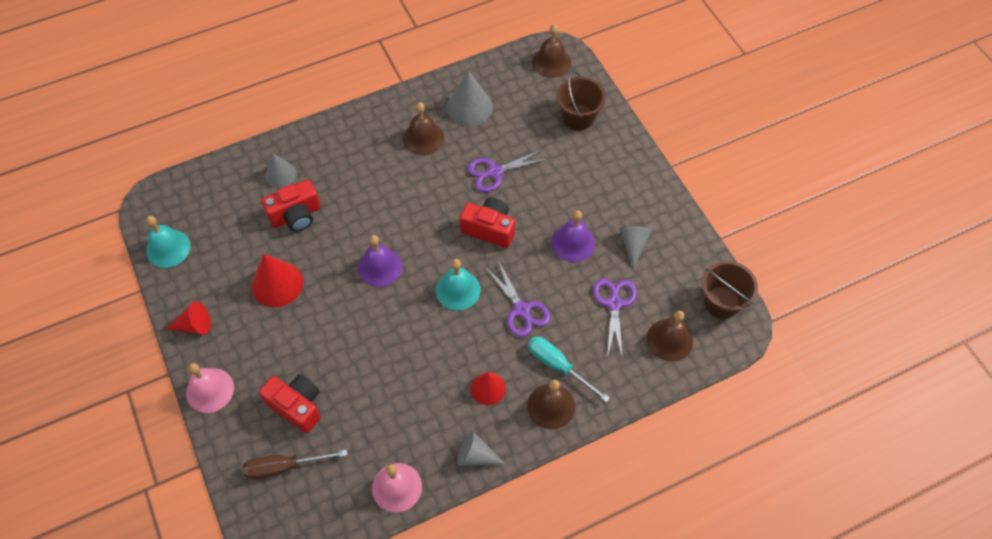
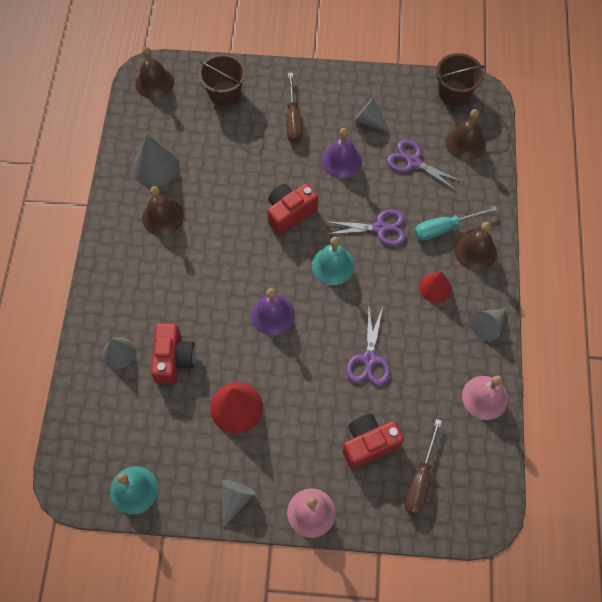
camera: 60 degrees left, 5 degrees up
red cone [166,301,211,334] -> grey cone [221,480,255,528]
purple scissors [467,149,549,192] -> purple scissors moved to [346,307,390,386]
none -> brown screwdriver [286,73,302,143]

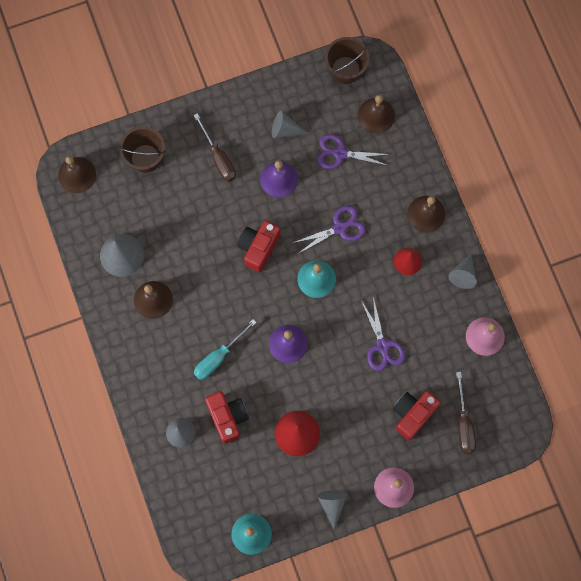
camera: 25 degrees left, 10 degrees up
turquoise screwdriver [414,206,497,241] -> turquoise screwdriver moved to [194,319,257,380]

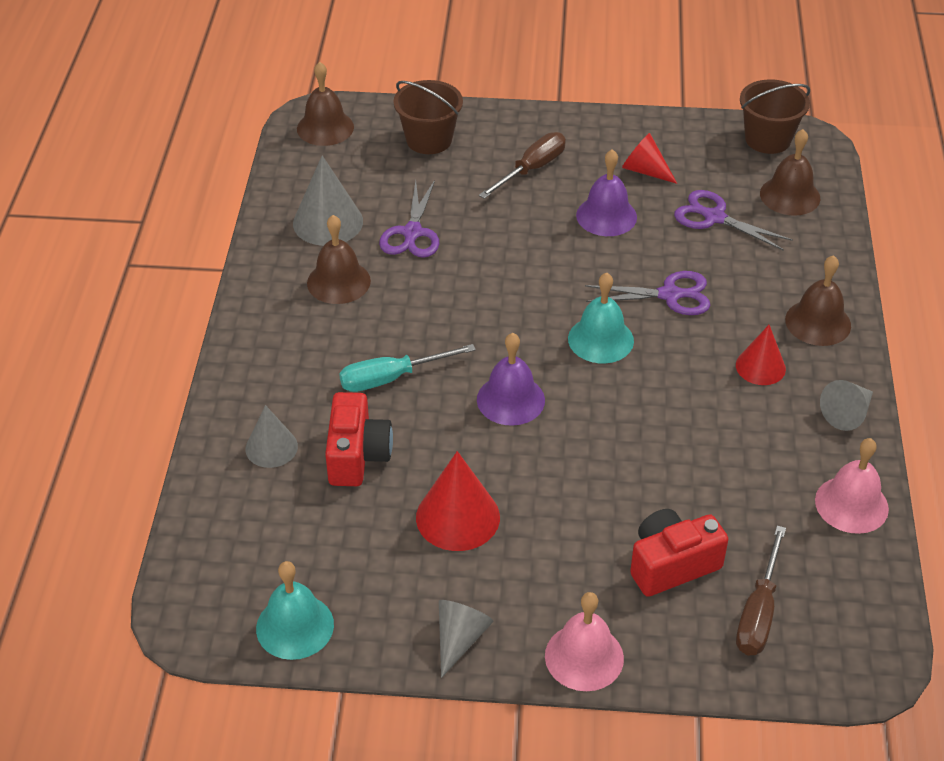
camera: 25 degrees right, 30 degrees down
brown screwdriver [193,113,236,182] -> brown screwdriver turned 135 degrees counterclockwise [479,132,566,199]
red camera [237,220,280,272] -> none
grey cone [272,111,308,138] -> red cone [622,133,677,184]
purple scissors [361,297,405,371] -> purple scissors moved to [379,180,439,258]

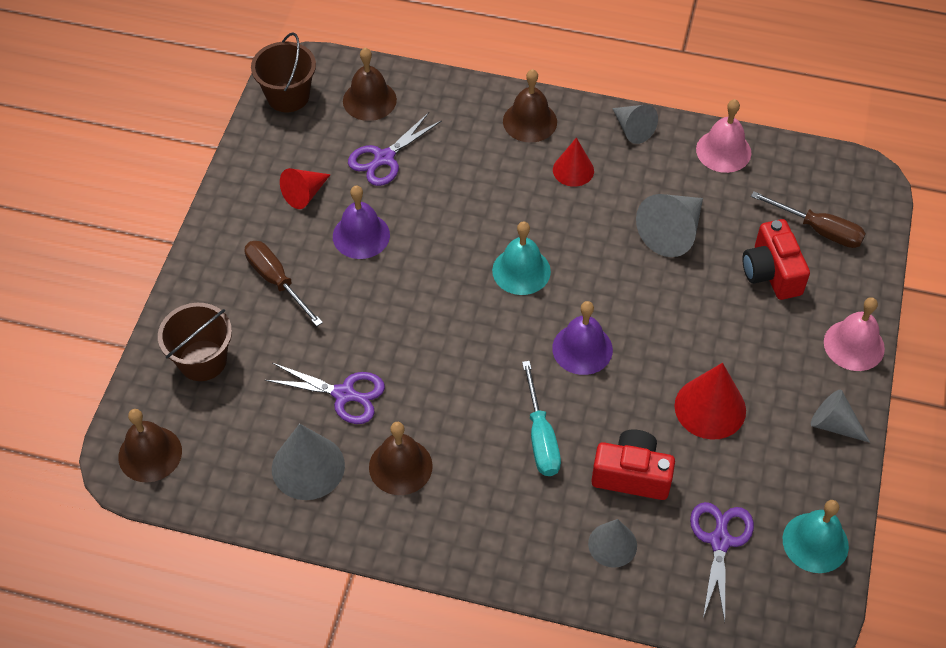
camera: 80 degrees left, 10 degrees up
purple scissors [585,271,711,315] -> purple scissors moved to [690,502,754,622]
none -> grey cone [636,194,703,257]

